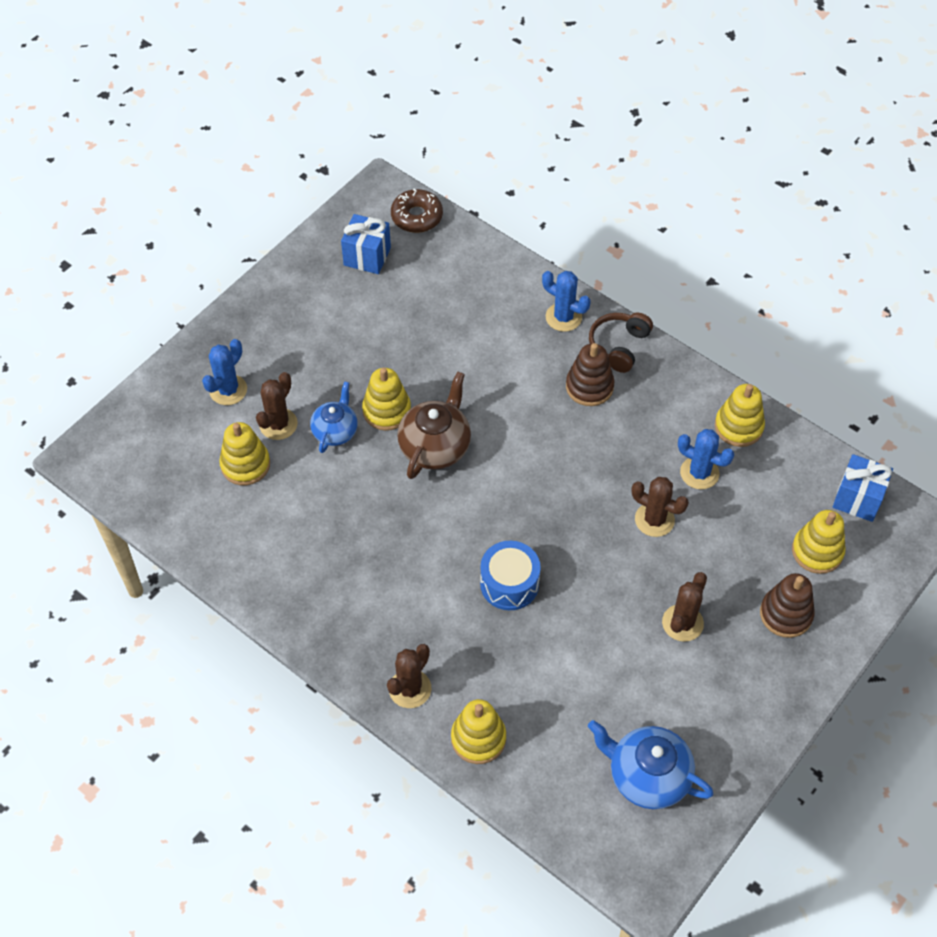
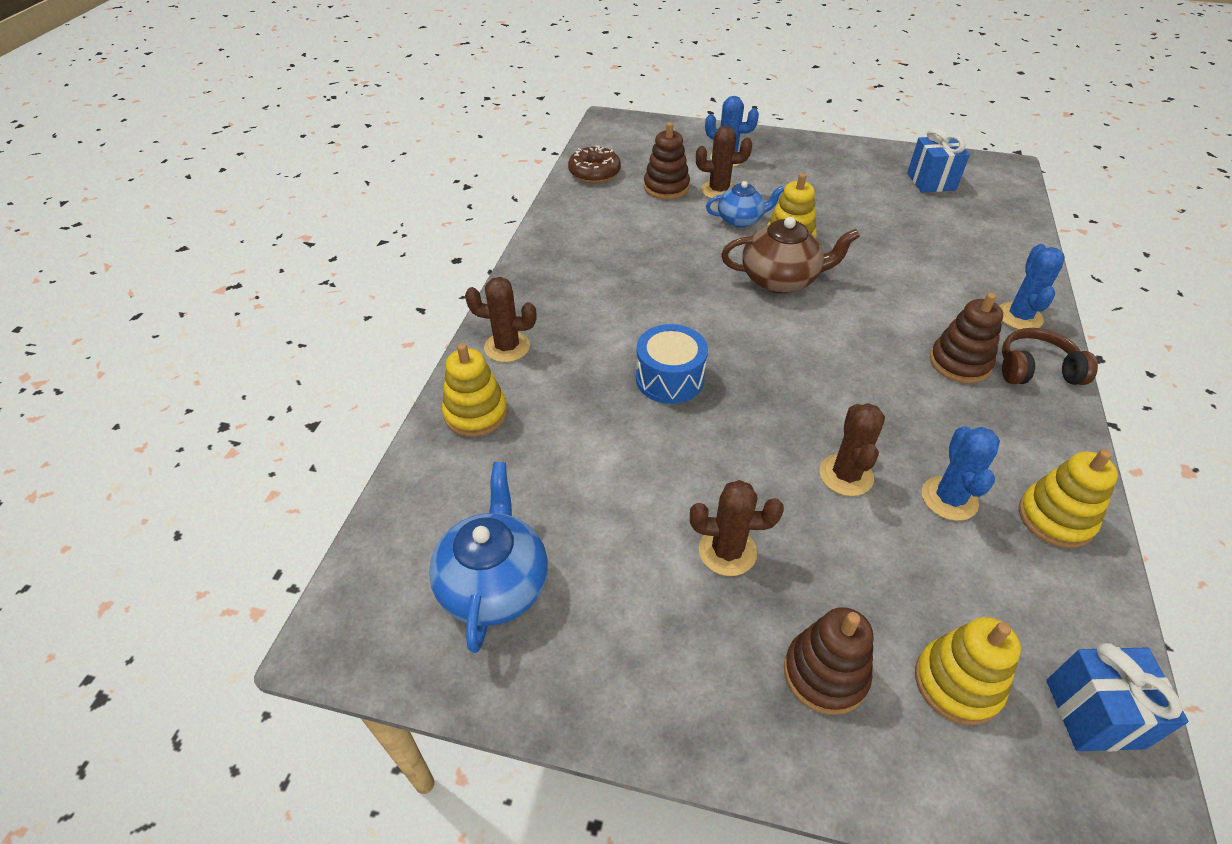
camera: 65 degrees right, 10 degrees down
yellow stacking toy [219,422,270,485] -> brown stacking toy [644,122,690,200]
brown donut [391,189,443,233] -> brown donut moved to [568,146,621,183]

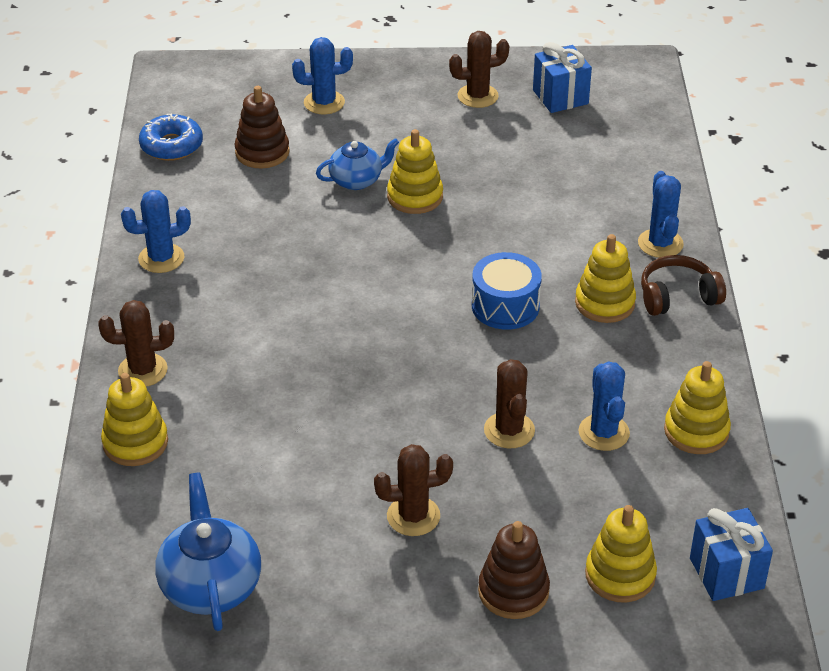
camera: 15 degrees left, 5 degrees down
brown donut [568,146,621,183] -> blue donut [139,114,203,161]
blue drum [636,324,708,404] -> blue drum moved to [472,252,542,330]
brown cactus [696,126,752,200] -> brown cactus moved to [449,31,509,108]
brown teapot [721,217,860,294] -> none
brown stacking toy [930,293,1003,383] -> yellow stacking toy [575,234,636,323]
none -> blue cactus [121,190,191,273]

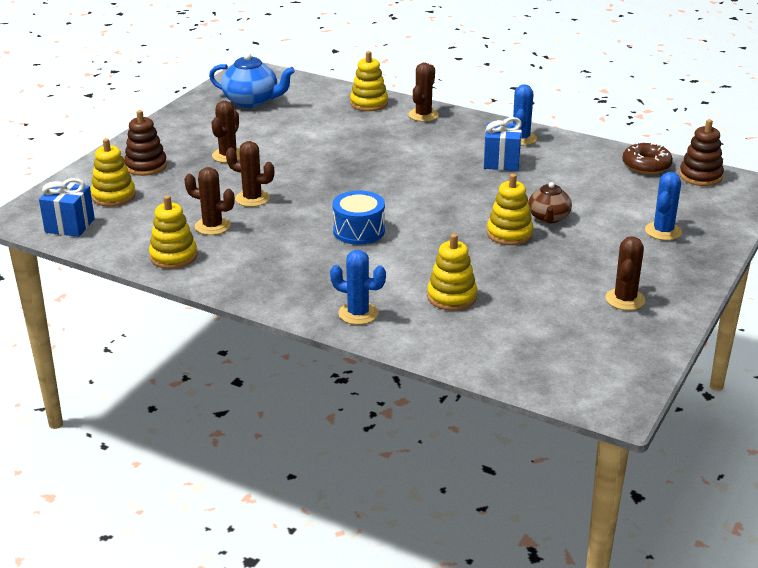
camera: 120 degrees right, 10 degrees down
blue donut [139,114,203,161] -> brown donut [622,142,673,174]
brown stacking toy [234,86,290,169] -> brown stacking toy moved to [679,119,724,186]
blue teapot [316,138,399,190] -> brown teapot [528,182,572,224]
blue gift [533,42,592,113] -> blue gift moved to [484,117,522,171]
yellow stacking toy [575,234,636,323] -> yellow stacking toy moved to [427,234,477,311]
blue cactus [579,362,630,451] -> brown cactus [184,167,235,235]
brown headphones [641,255,726,316] -> none

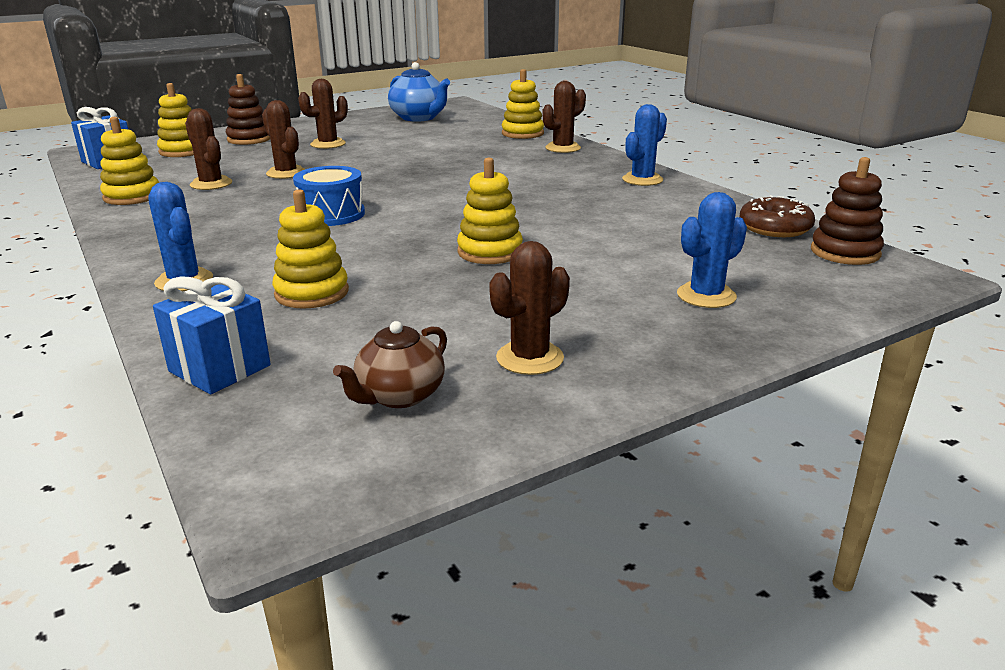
camera: 30 degrees right, 5 degrees down
blue gift [484,117,522,171] -> blue gift moved to [153,276,271,394]
brown teapot [528,182,572,224] -> brown teapot moved to [333,321,447,408]

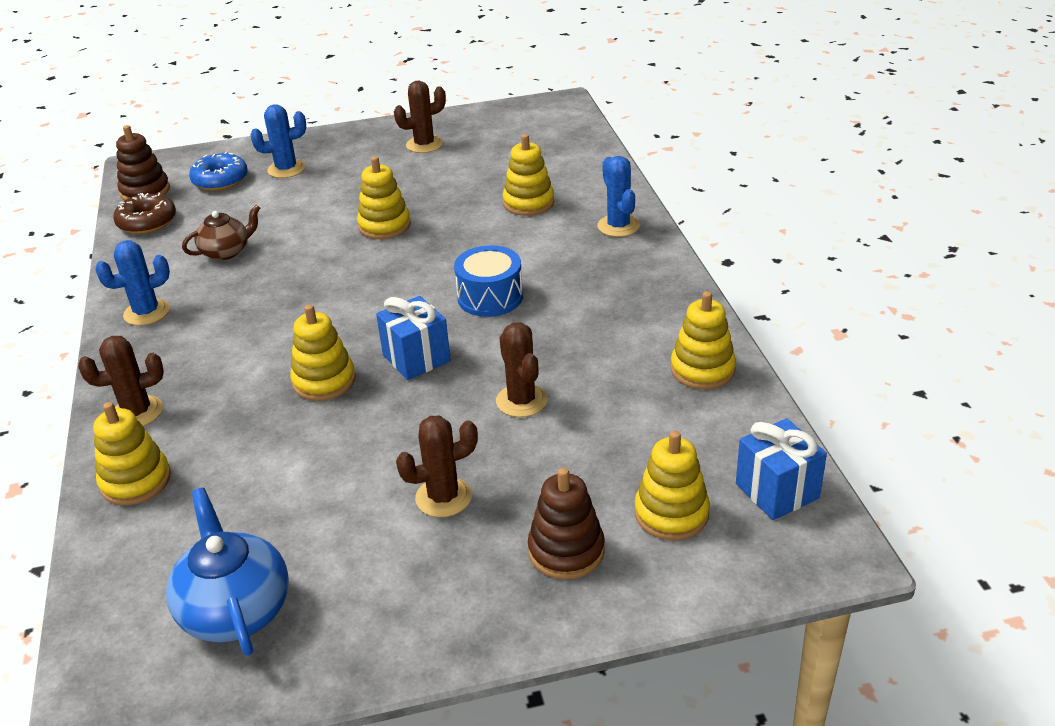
camera: 160 degrees left, 10 degrees up
blue gift [153,276,271,394] -> blue gift moved to [376,296,451,380]
brown cactus [185,108,232,190] -> none
brown teapot [333,321,447,408] -> brown teapot moved to [182,205,260,260]
none -> blue donut [189,151,248,191]
none -> yellow stacking toy [290,304,356,401]

